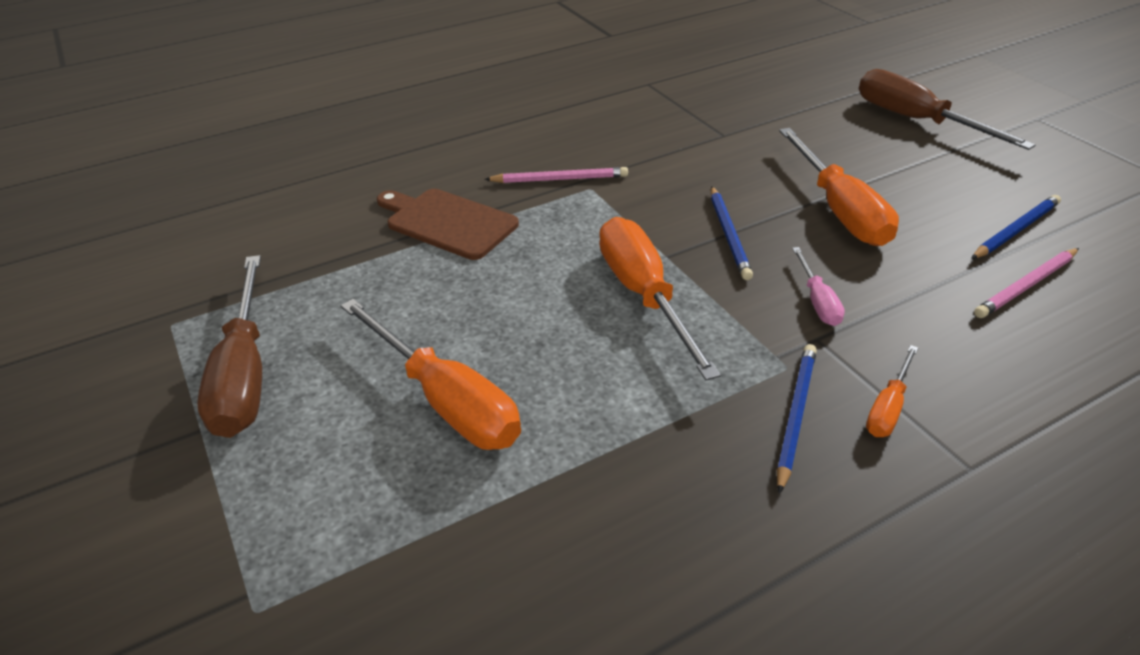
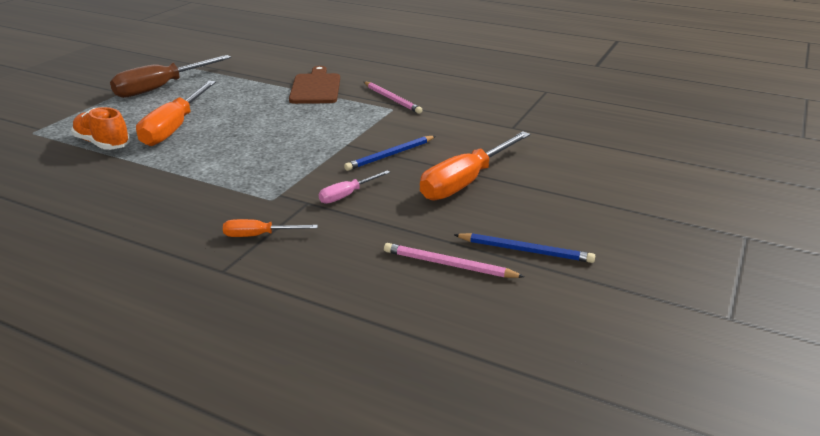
camera: 55 degrees right, 10 degrees down
orange screwdriver [599,217,721,380] -> none
blue pencil [777,344,817,494] -> none
brown screwdriver [859,69,1036,150] -> none
none -> orange shoe [71,107,130,150]

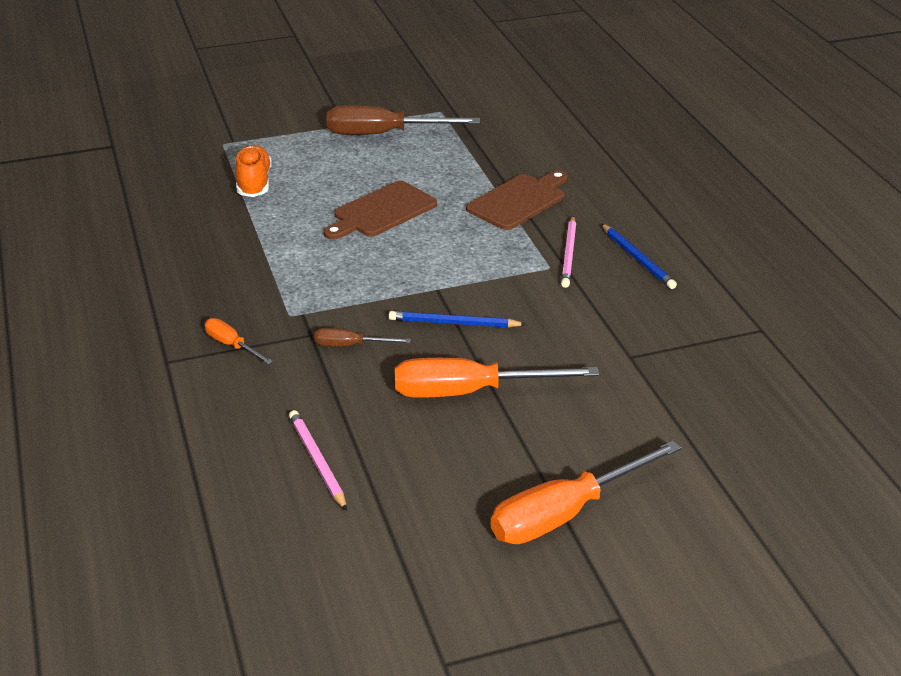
camera: 45 degrees right, 5 degrees up
orange screwdriver [136,81,216,146] -> orange screwdriver moved to [491,441,681,544]
pink screwdriver [319,170,390,204] -> brown screwdriver [314,328,411,347]
blue pencil [454,233,595,263] -> blue pencil moved to [602,224,677,289]
none -> brown cutting board [324,181,437,240]

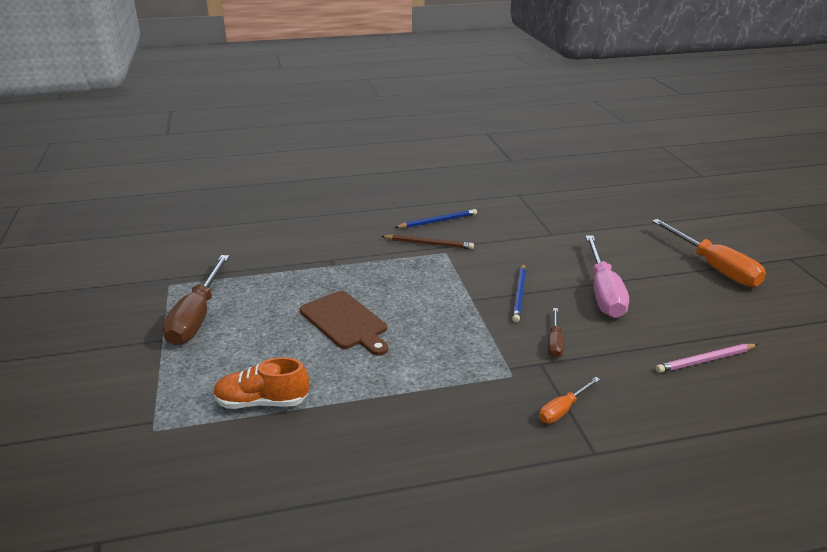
camera: 85 degrees left, 5 degrees down
orange screwdriver [395,358,599,398] -> pink screwdriver [585,235,629,318]
brown cutting board [466,170,568,230] -> none
pink pencil [561,216,576,288] -> brown pencil [381,235,474,249]

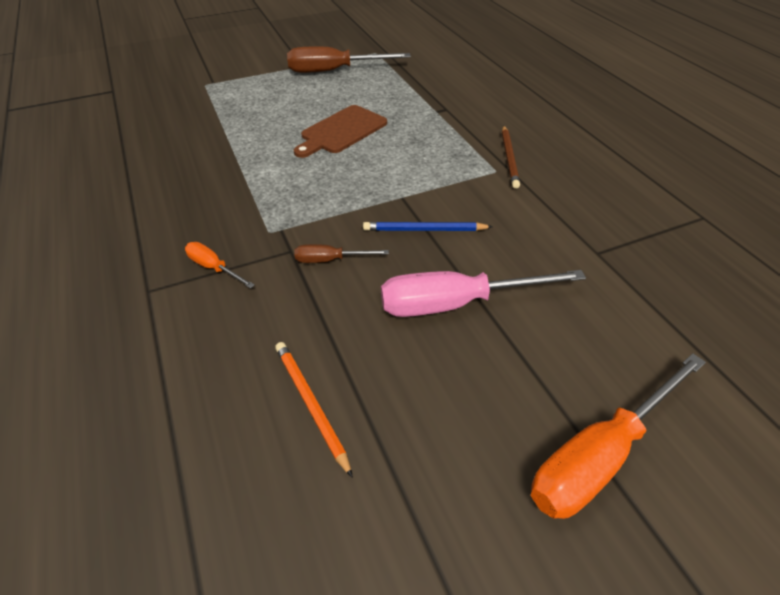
camera: 80 degrees right, 15 degrees up
orange shoe [213,357,309,409] -> none
blue pencil [395,209,477,228] -> none
pink pencil [656,344,758,373] -> orange pencil [275,342,353,478]

